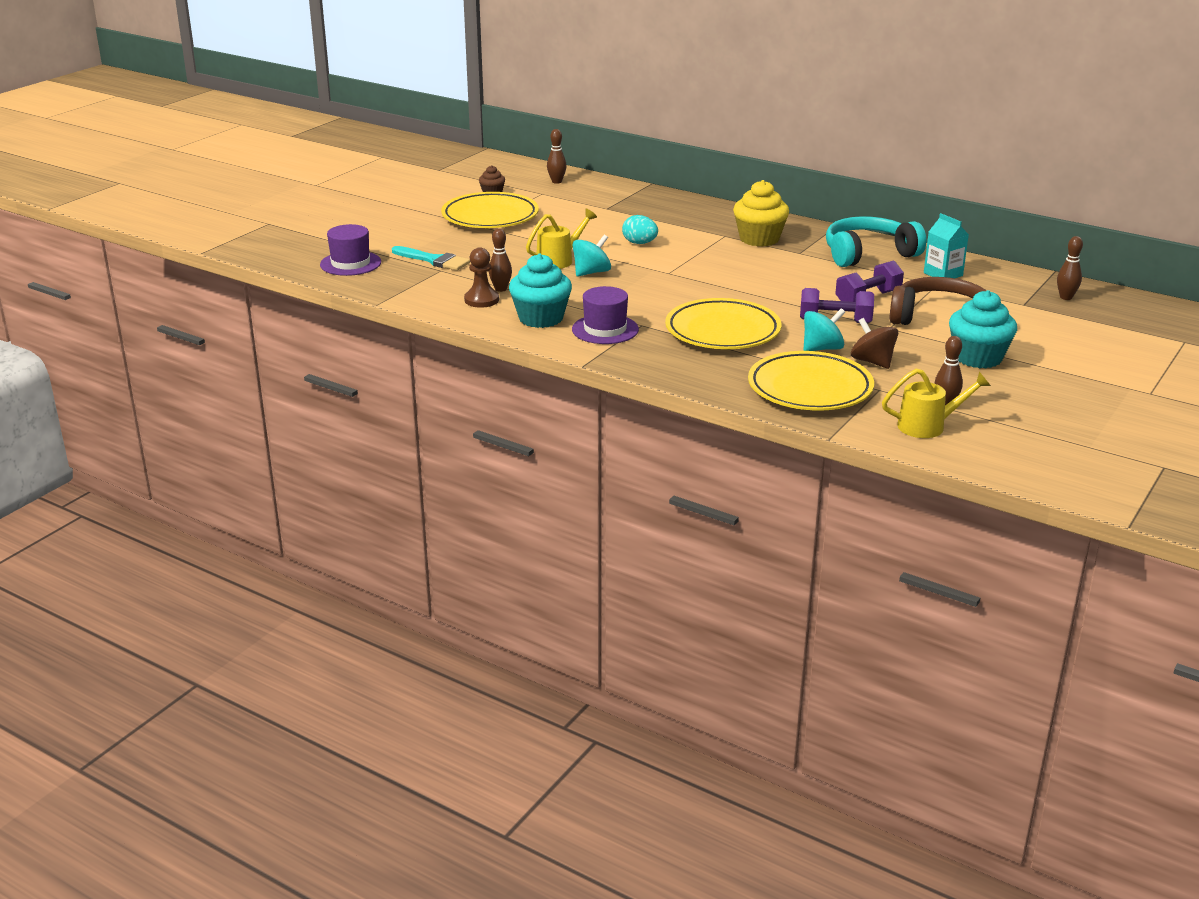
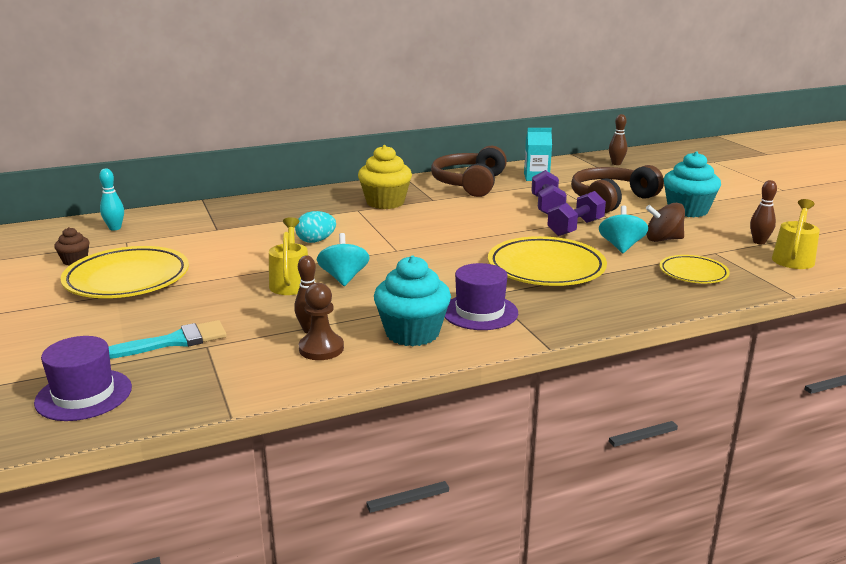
camera: 55 degrees left, 5 degrees down
brown bowling pin [547,129,567,184] -> turquoise bowling pin [99,168,124,231]
yellow plate [748,351,874,411] -> yellow plate [660,255,730,283], size x0.56
turquoise headphones [826,216,926,267] -> brown headphones [431,146,507,197]

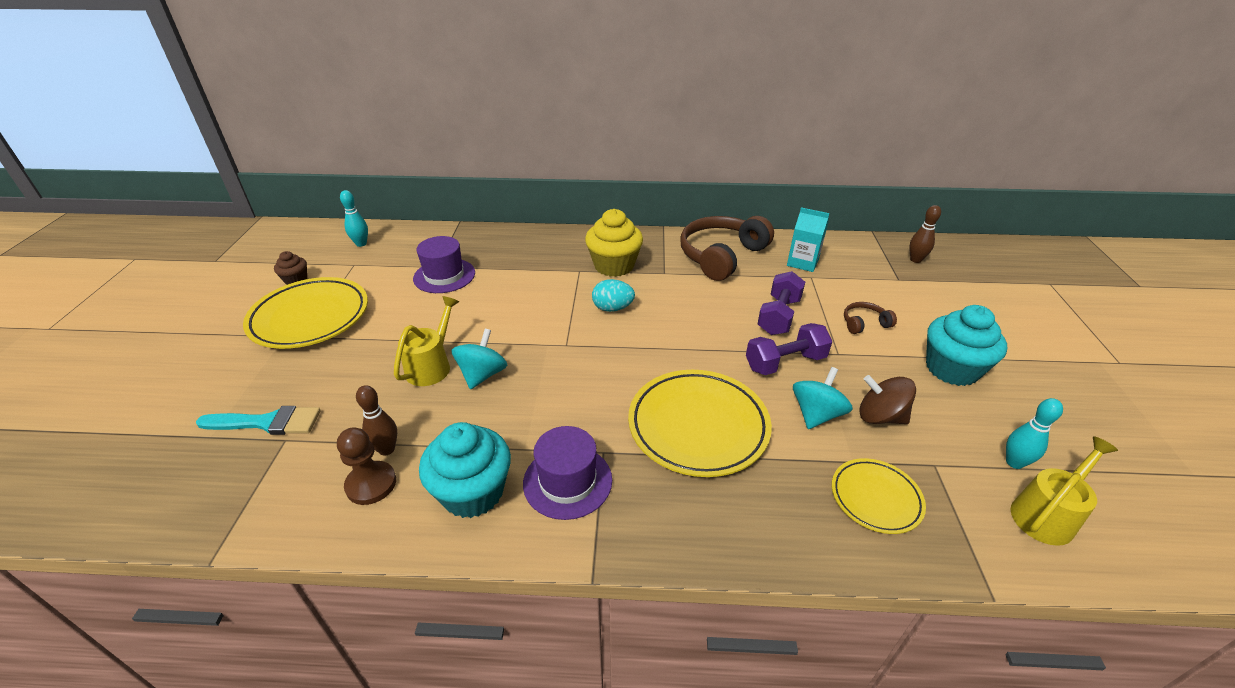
camera: 25 degrees right, 15 degrees up
purple hat [34,336,132,421] -> purple hat moved to [413,236,475,293]
turquoise egg [295,211,336,243] -> turquoise egg moved to [592,279,635,312]
brown headphones [571,165,664,213] -> brown headphones [844,302,897,334], size x0.45
brown bowling pin [750,180,777,244] -> turquoise bowling pin [1006,398,1063,469]

